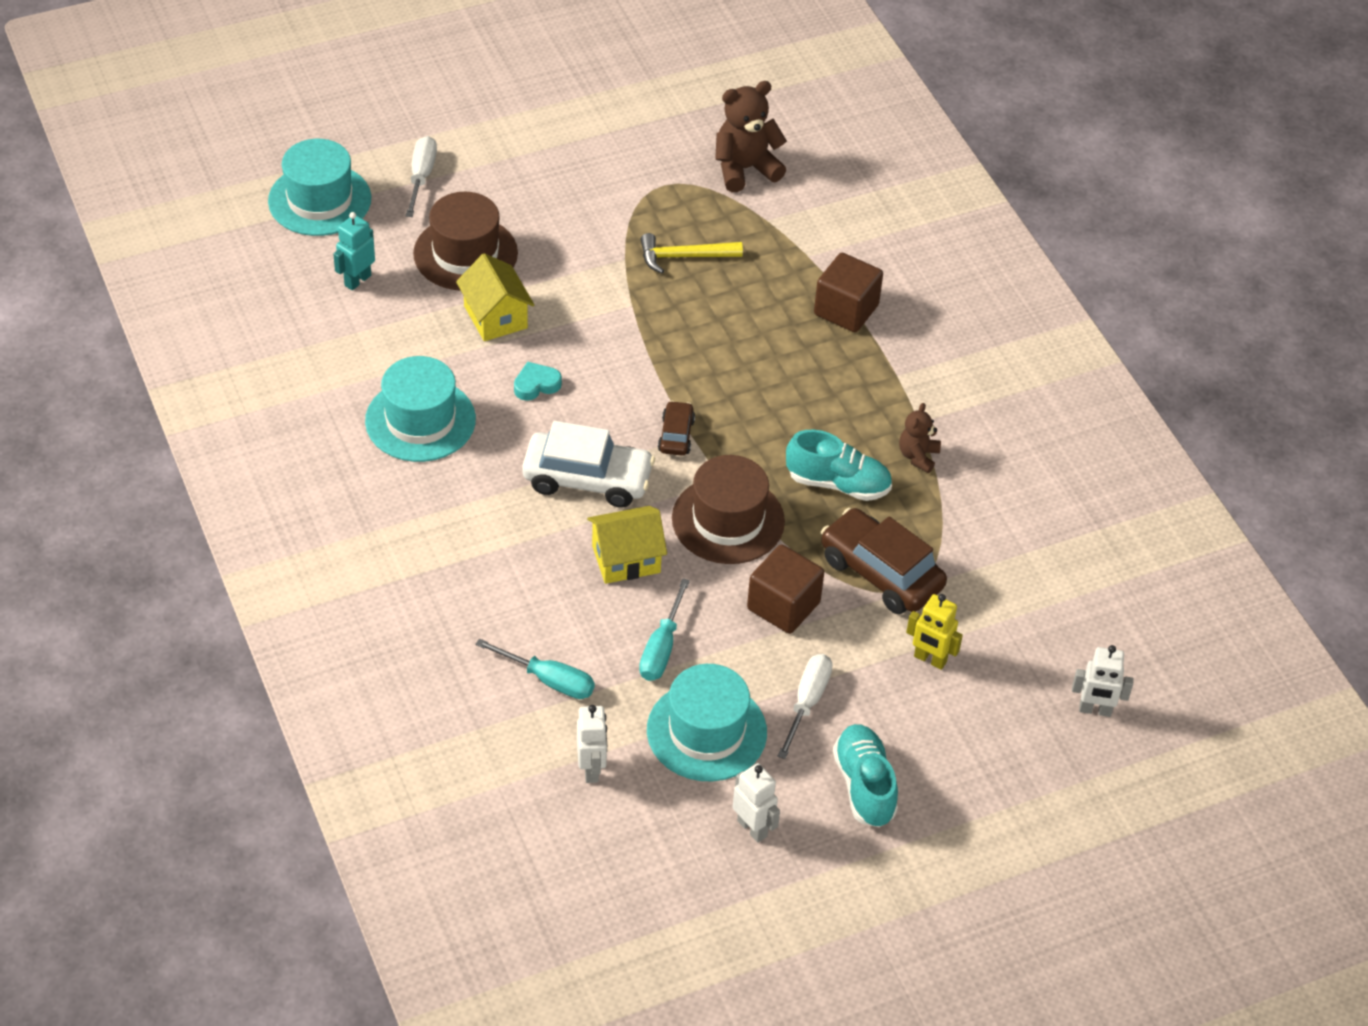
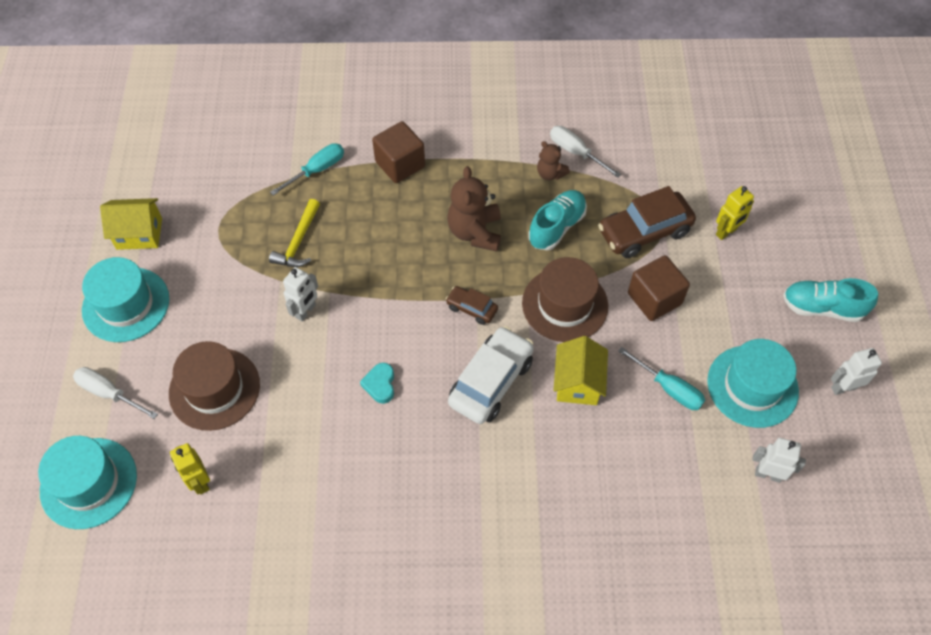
camera: 65 degrees left, 10 degrees up
turquoise robot [333,212,375,290] -> yellow robot [170,443,210,494]
turquoise hat [365,356,476,462] -> turquoise hat moved to [82,257,169,342]
yellow house [456,253,534,341] -> yellow house moved to [100,198,162,250]
turquoise screwdriver [475,639,595,699] -> turquoise screwdriver moved to [270,143,344,196]
brown teddy bear [715,81,787,192] -> brown teddy bear moved to [447,166,501,252]
white screwdriver [778,654,833,759] -> white screwdriver moved to [550,126,621,178]
white robot [1072,645,1134,717] -> white robot moved to [283,267,318,321]

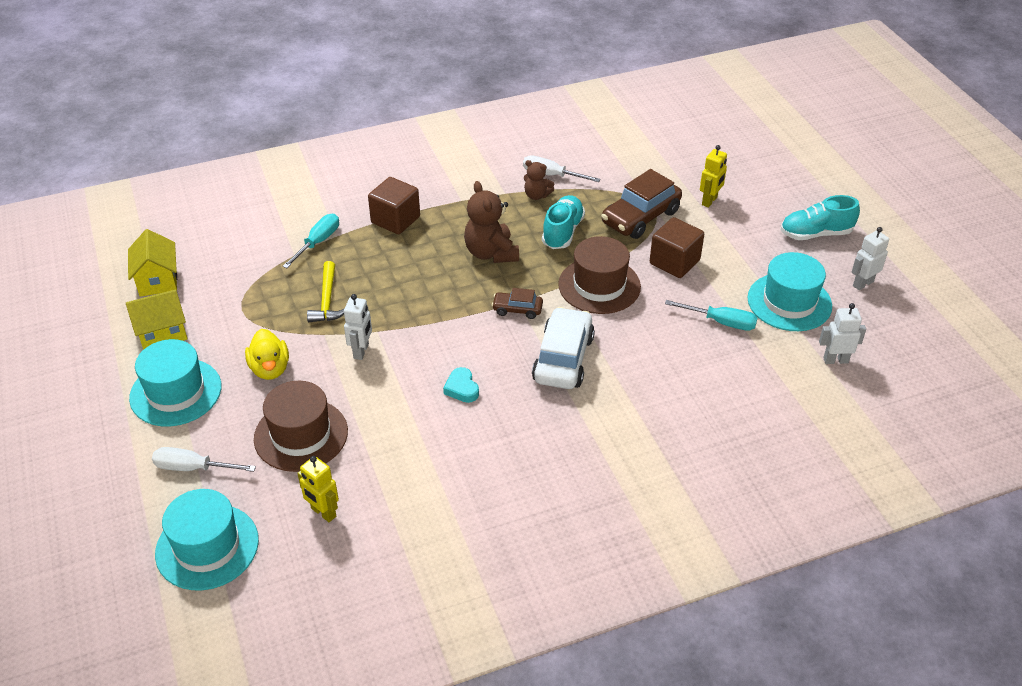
camera: 20 degrees left, 15 degrees down
yellow house [554,336,608,405] -> yellow house moved to [128,229,177,297]
none -> yellow duck [245,329,289,380]

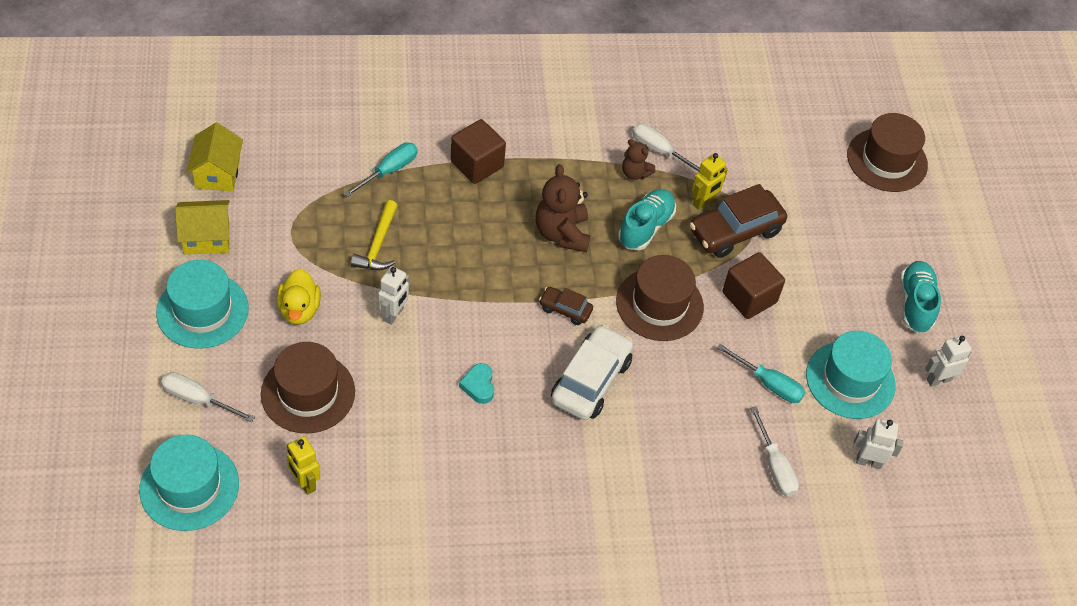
camera: 10 degrees right, 10 degrees up
yellow robot [700,145,727,208] -> yellow robot moved to [692,153,728,210]
turquoise shoe [781,195,860,240] -> turquoise shoe turned 90 degrees clockwise [900,261,941,333]
none -> white screwdriver [750,406,799,497]
none -> brown hat [847,113,928,192]

